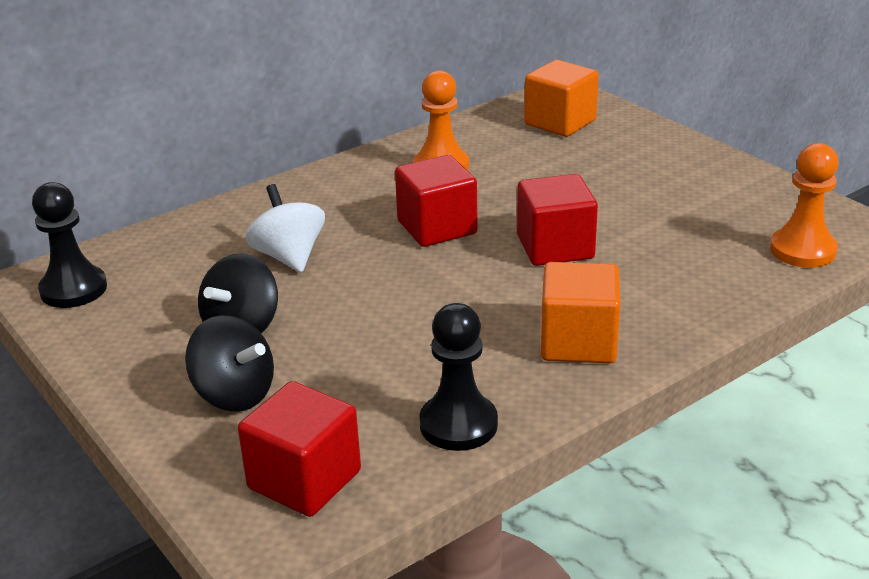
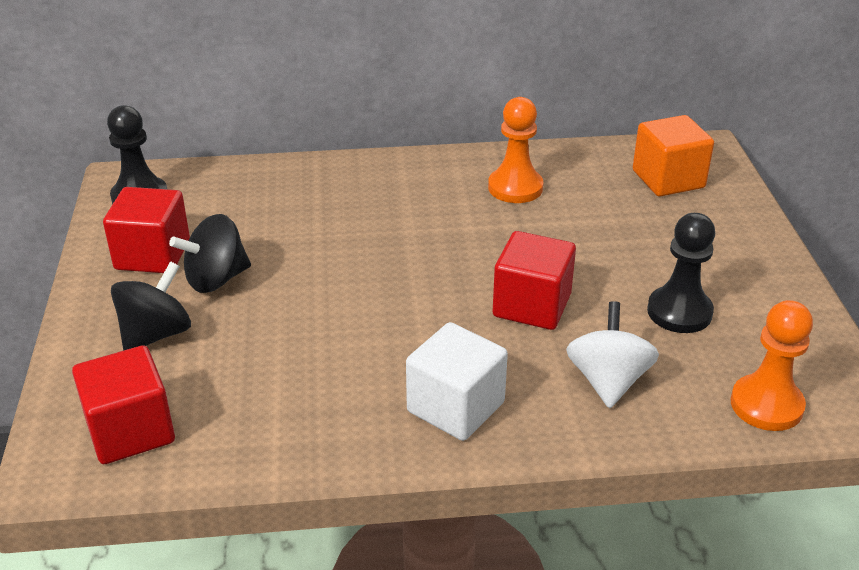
camera: 30 degrees right, 5 degrees up
black spinning top [185,315,274,412] -> black spinning top turned 120 degrees counterclockwise [111,261,191,351]
white spinning top [245,184,325,273] -> white spinning top moved to [566,301,659,408]
red cube [395,155,478,247] -> red cube moved to [103,187,190,273]
black pawn [419,303,498,451] -> black pawn moved to [647,213,715,333]
orange cube [541,262,621,363] -> white cube [406,322,508,441]

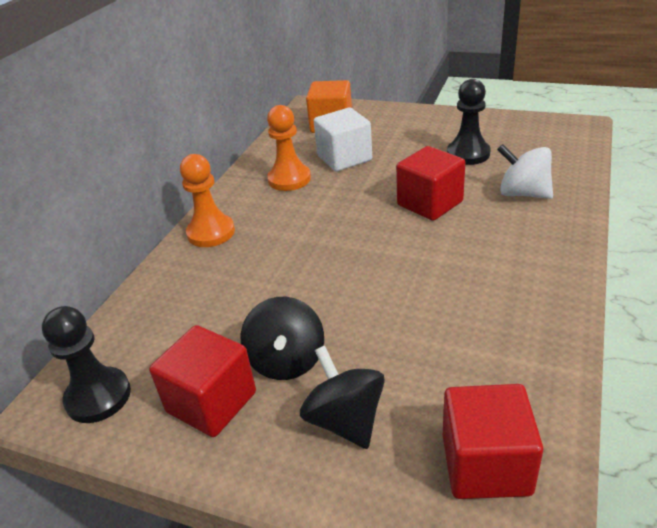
camera: 60 degrees left, 0 degrees up
white cube [406,322,508,441] -> white cube moved to [314,108,372,171]
orange pawn [731,300,813,431] -> orange pawn moved to [180,154,235,247]

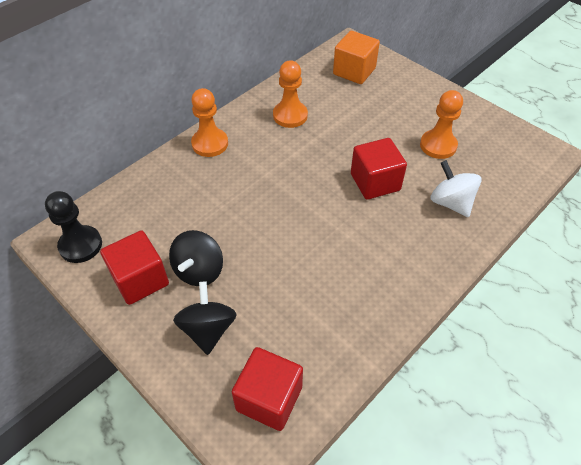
camera: 20 degrees right, 15 degrees up
white cube [314,108,372,171] -> none
black pawn [447,79,491,165] -> orange pawn [420,90,463,159]

